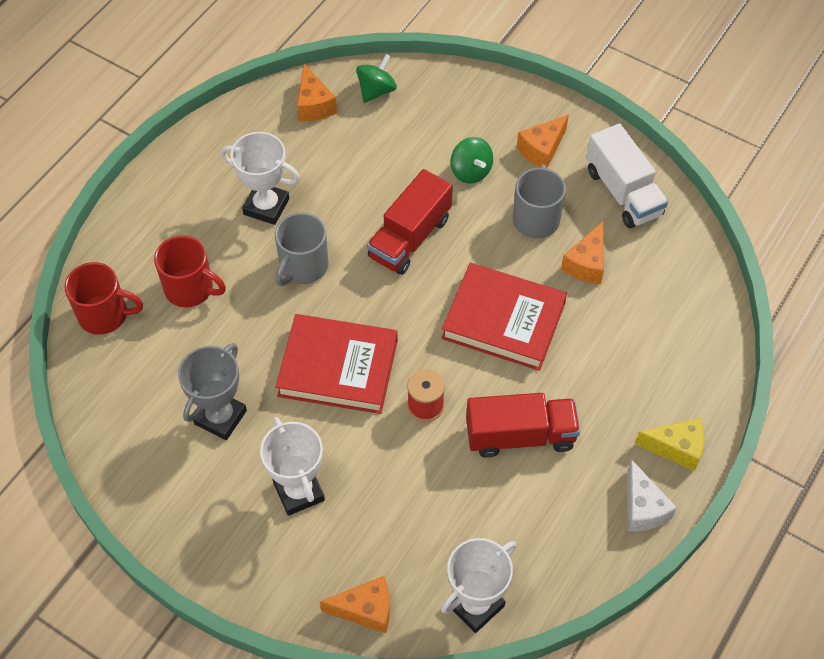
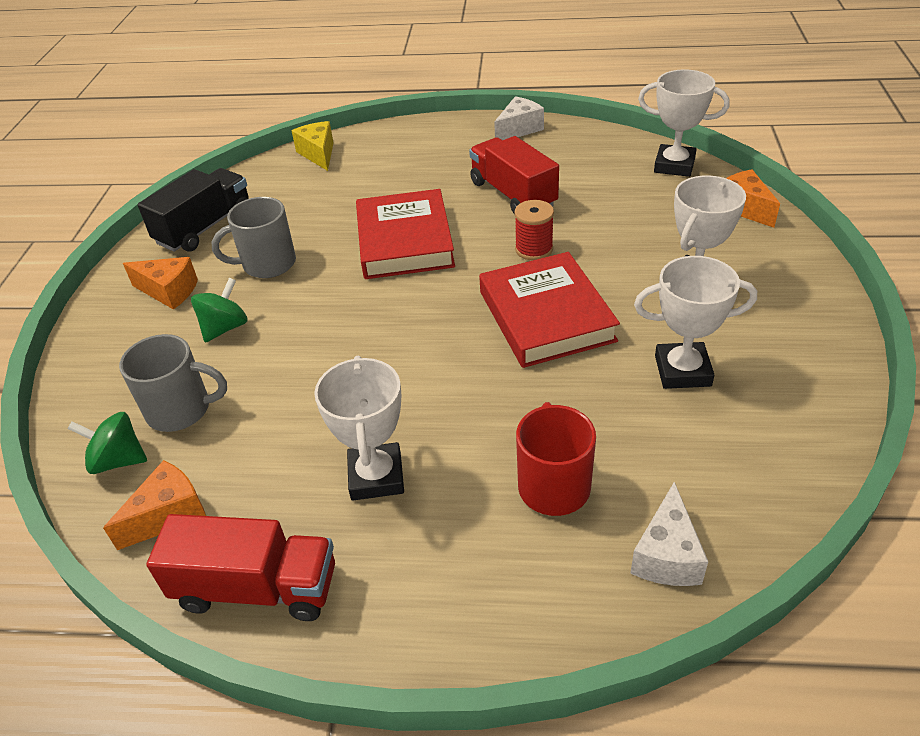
camera: 115 degrees left, 15 degrees down
red mug [64,262,143,335] -> white cheese [630,482,708,586]
grey trophy [178,343,247,440] -> white trophy [634,256,757,389]
grey mug [275,213,328,286] -> grey mug moved to [119,334,227,432]
red truck [367,169,453,275] -> red truck moved to [146,514,335,621]
orange cheese [561,221,604,284] -> none
white truck [586,123,668,228] -> black truck [138,168,249,252]
yellow cheese [635,418,704,472] -> yellow cheese moved to [292,121,334,171]

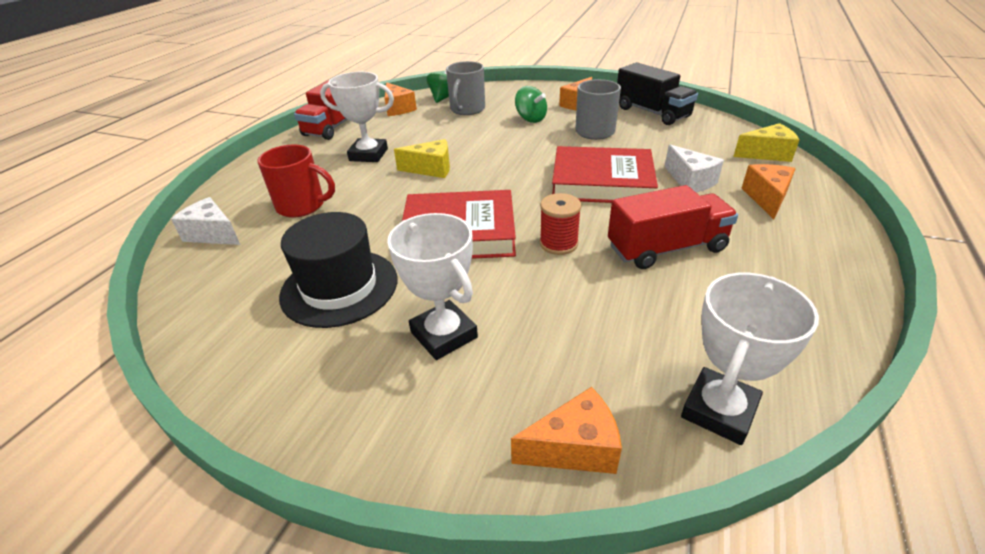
camera: 105 degrees right, 5 degrees down
white cheese [494,96,544,140] -> white cheese moved to [665,145,724,192]
white trophy [634,256,757,389] -> black hat [279,212,397,328]
none -> yellow cheese [394,139,450,178]
none -> orange cheese [742,164,796,219]

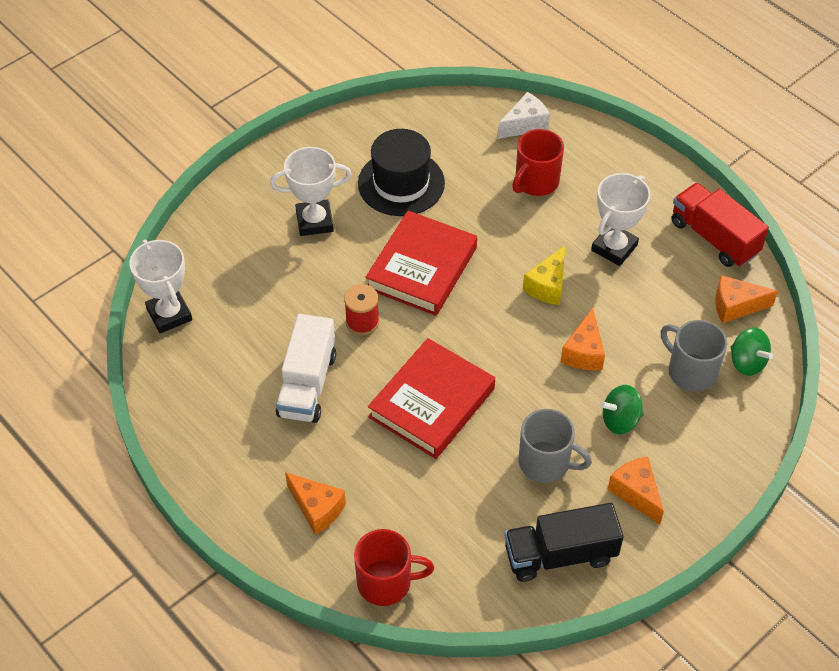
camera: 115 degrees right, 15 degrees up
orange cheese [511,387,622,474] -> orange cheese moved to [560,308,605,370]
red truck [608,185,738,269] -> white truck [276,314,336,423]
white cheese [665,145,724,192] -> none
yellow cheese [733,123,799,162] -> red mug [354,529,434,606]

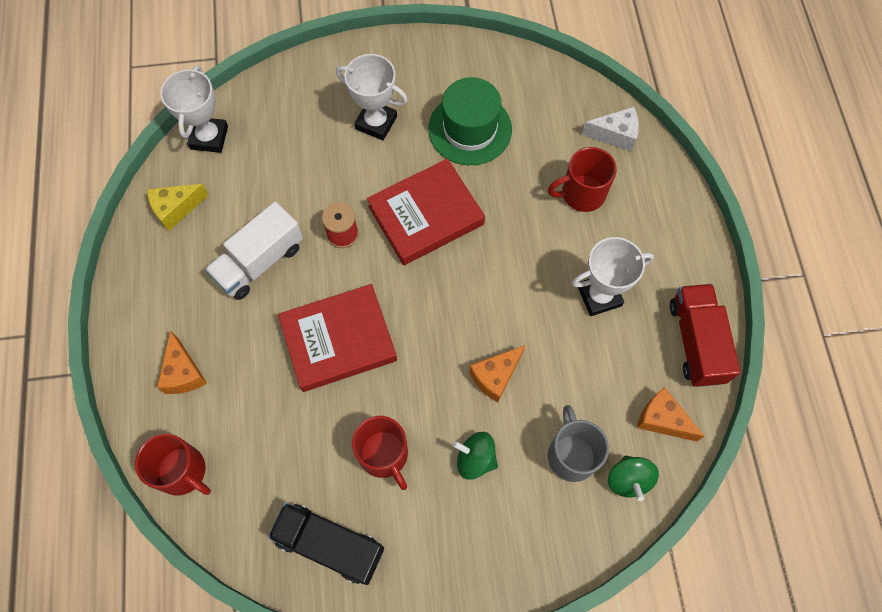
camera: 35 degrees right, 15 degrees up
black hat [358,129,445,216] -> green hat [428,77,512,165]
grey mug [518,409,592,483] -> red mug [352,416,408,490]
yellow cheese [523,246,565,305] -> yellow cheese moved to [147,184,209,231]
orange cheese [607,456,664,525] -> none

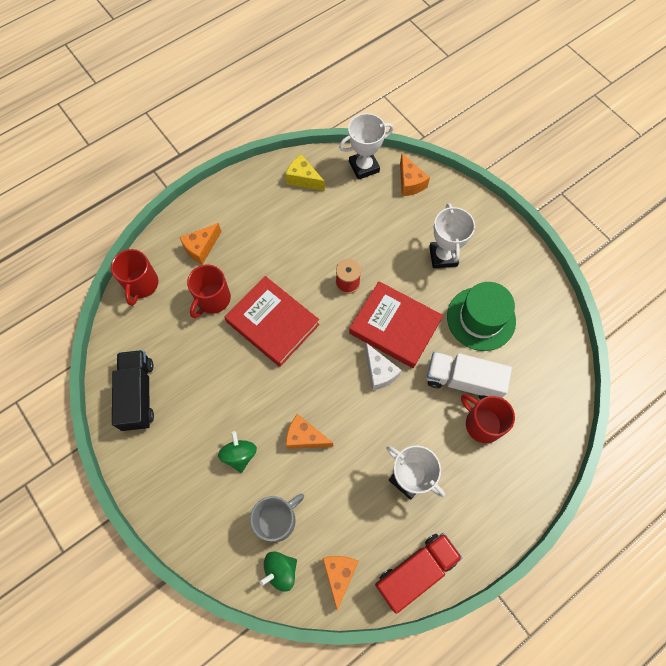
camera: 60 degrees right, 0 degrees up
white truck [205,202,303,300] -> white truck moved to [427,352,512,399]
red mug [352,416,408,490] -> red mug moved to [187,264,231,318]
white cheese [581,107,639,151] -> white cheese moved to [365,343,402,391]
none -> orange cheese [400,153,430,196]

